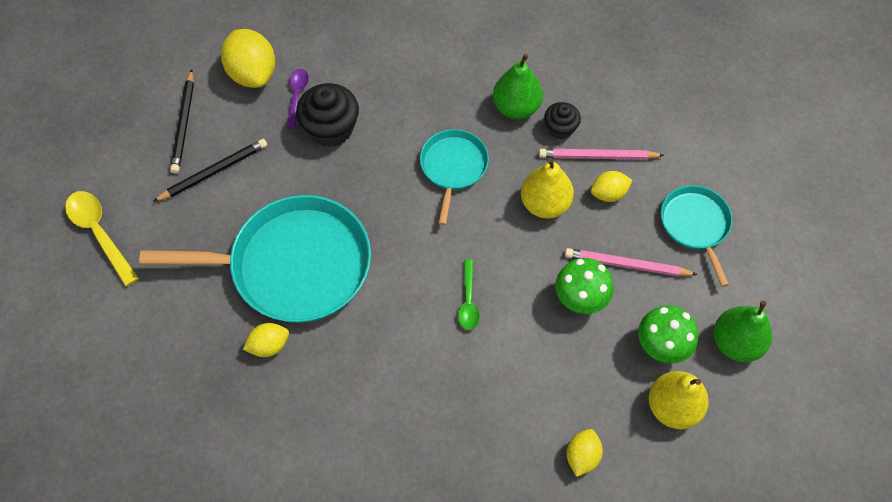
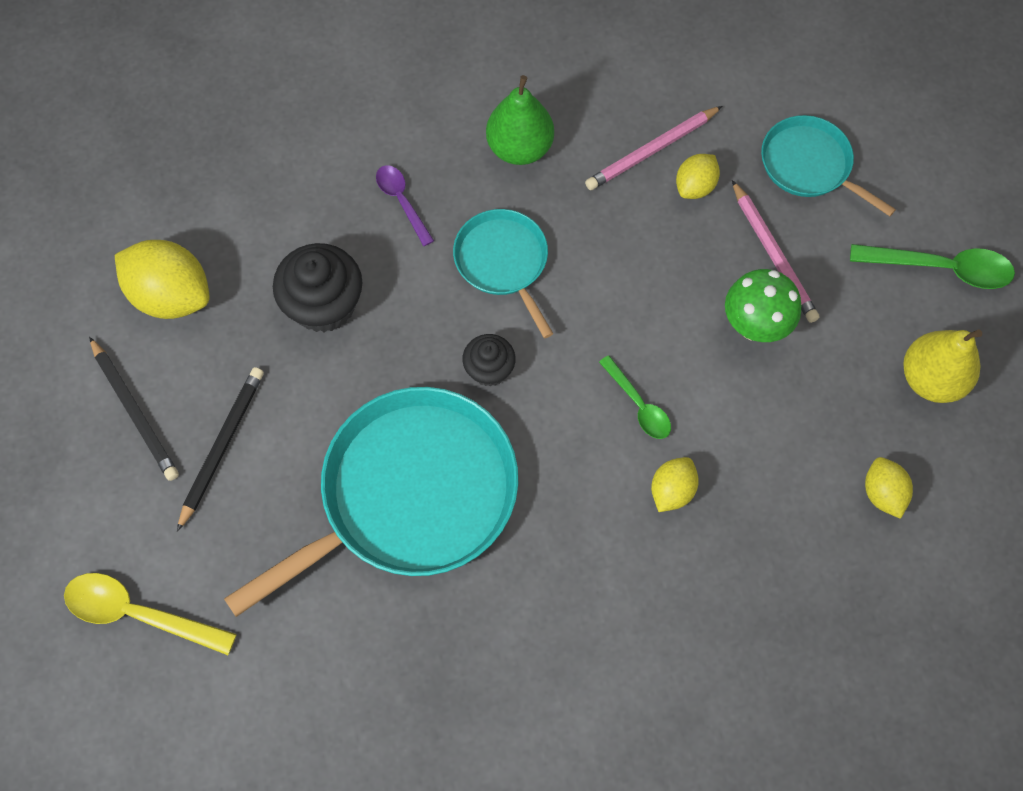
camera: 35 degrees left, 5 degrees up
yellow lemon [243,323,289,357] -> yellow lemon moved to [651,457,699,512]
purple spoon [286,69,309,129] -> purple spoon moved to [376,165,434,246]
yellow pear [521,158,574,219] -> none
black cupcake [544,102,581,139] -> black cupcake moved to [462,334,516,387]
pink pencil [565,248,698,276] -> pink pencil turned 90 degrees counterclockwise [732,180,820,323]
green mushroom [638,305,698,364] -> none
green pear [714,301,772,362] -> green spoon [850,244,1015,289]

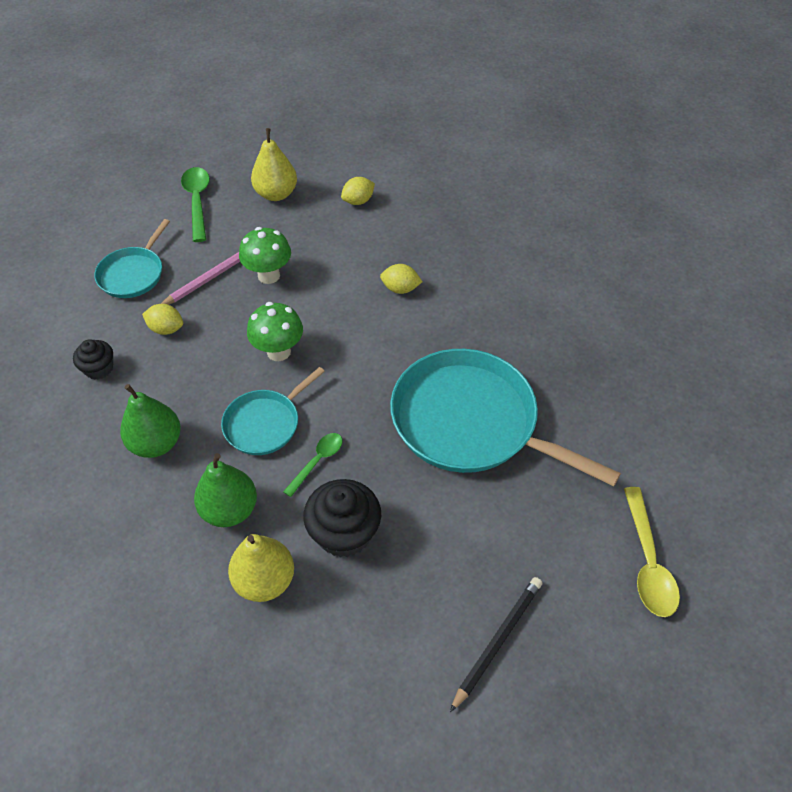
camera: 110 degrees left, 15 degrees down
yellow lemon [115,240,210,319] -> none
black pencil [177,367,264,532] -> none
purple spoon [376,165,434,246] -> green pear [194,453,257,527]
black cupcake [462,334,516,387] -> black cupcake moved to [73,339,113,380]
pink pencil [585,106,722,190] -> none
green spoon [599,355,671,439] -> green spoon moved to [283,433,342,497]
none -> yellow pear [228,534,294,602]
none -> green mushroom [247,302,303,361]

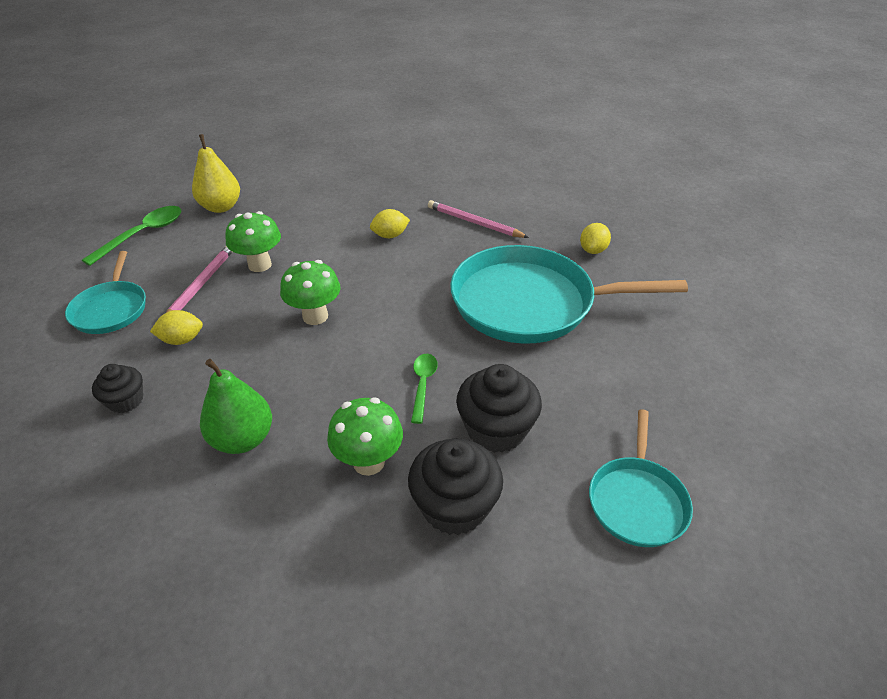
camera: 30 degrees left, 10 degrees down
green spoon [181,167,210,242] -> green spoon turned 75 degrees clockwise [82,206,181,266]
green pear [194,453,257,527] -> green mushroom [327,397,403,476]
turquoise pan [221,367,325,455] -> turquoise pan moved to [589,409,693,547]
yellow pear [228,534,294,602] -> black cupcake [408,439,503,535]
yellow lemon [341,177,375,205] -> yellow lemon moved to [580,223,611,254]
black pencil [450,577,542,712] -> none
yellow spoon [624,487,680,617] -> none
none -> pink pencil [428,200,529,238]

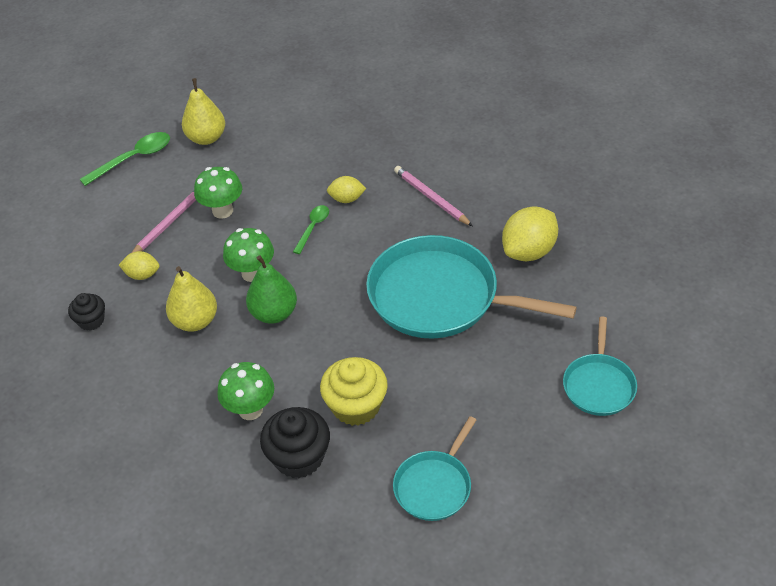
camera: 20 degrees right, 5 degrees up
turquoise pan [65,251,146,334] -> turquoise pan moved to [563,317,637,416]
green pear [200,359,272,454] -> green pear moved to [246,255,297,324]
green spoon [411,354,438,424] -> green spoon moved to [293,205,329,254]
black cupcake [456,364,542,453] -> yellow cupcake [320,357,388,426]
yellow lemon [580,223,611,254] -> yellow lemon [502,206,558,261], size x1.79
none -> yellow pear [166,266,217,331]

